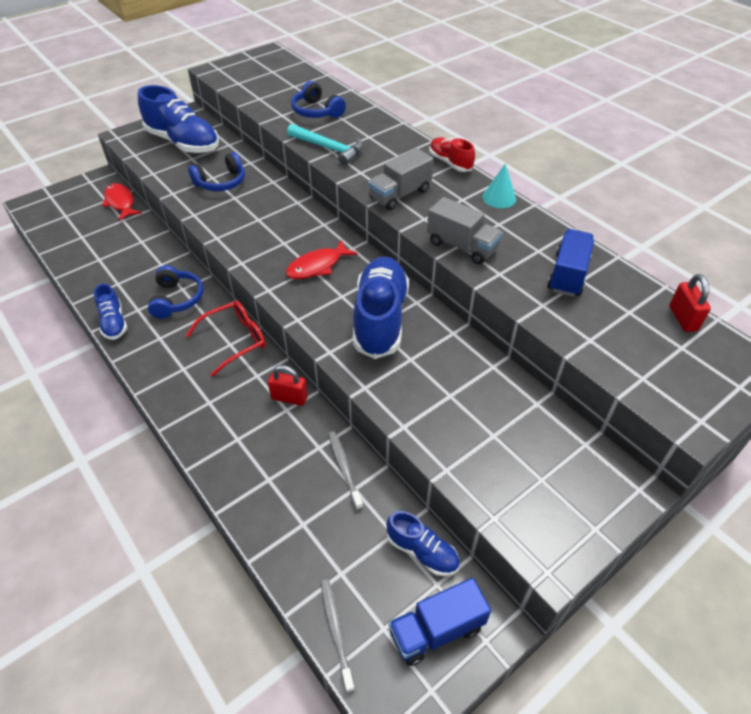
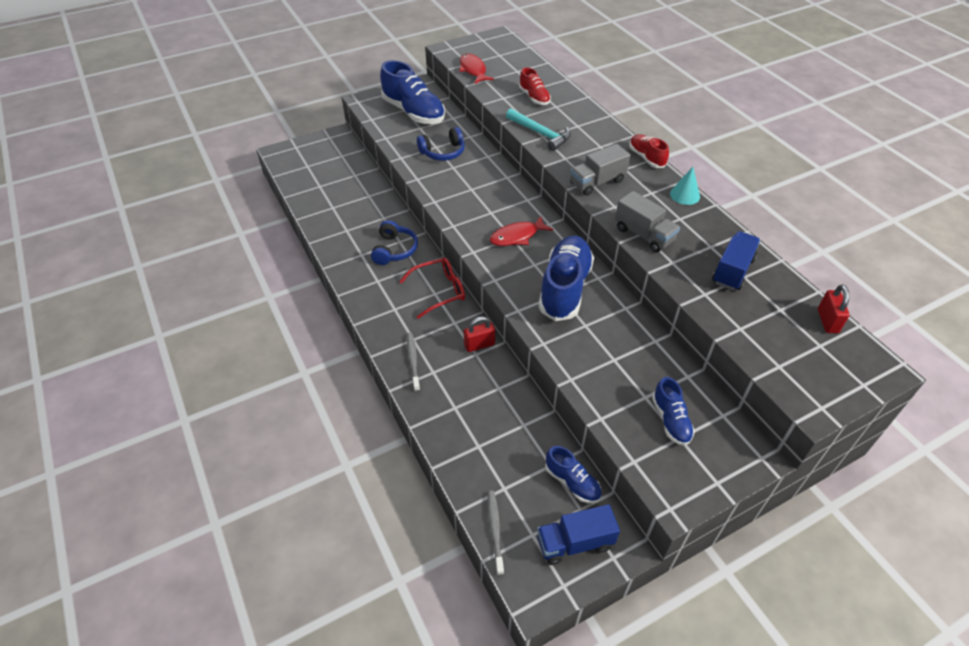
camera: 10 degrees right, 0 degrees up
blue shoe [94,284,127,340] -> blue shoe moved to [652,377,695,446]
red fish [102,183,142,221] -> red fish moved to [459,54,494,84]
red padlock [268,365,308,406] -> red padlock turned 45 degrees counterclockwise [464,316,495,352]
blue headphones [291,81,346,118] -> red shoe [519,67,551,105]
grey toothbrush [328,431,363,510] -> grey toothbrush moved to [407,333,420,391]

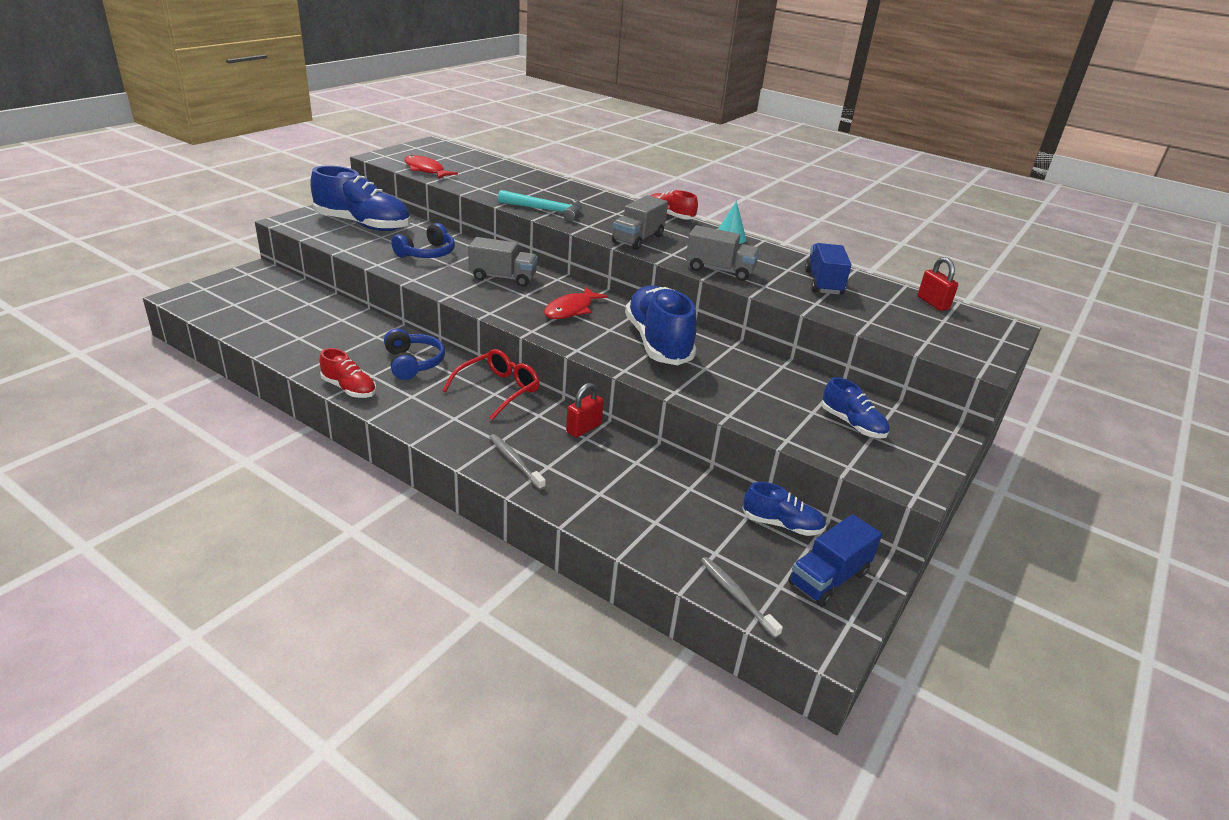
camera: 30 degrees left, 15 degrees down
red shoe [519,67,551,105] -> red shoe moved to [319,348,376,398]
none -> grey truck [468,237,538,287]

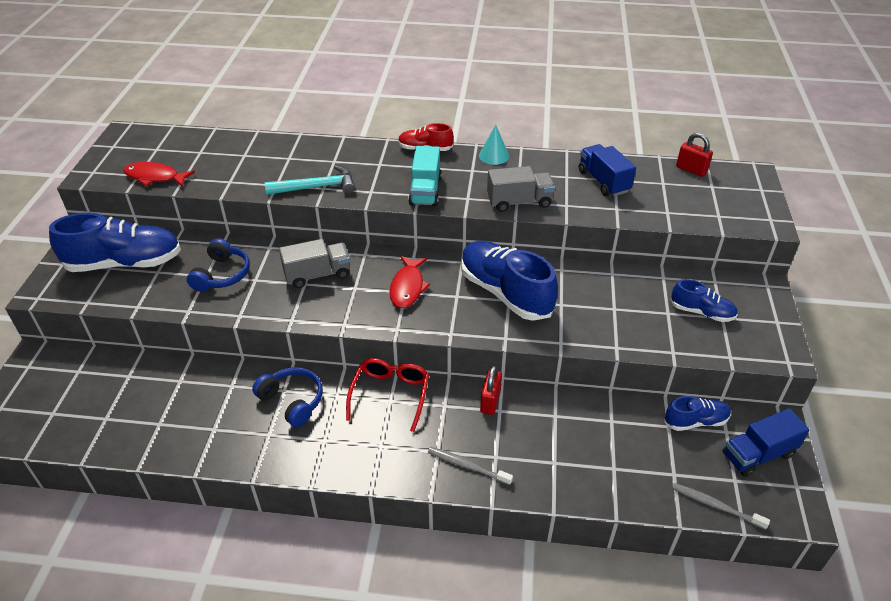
camera: 25 degrees left, 10 degrees up
red shoe [319,348,376,398] -> none
grey truck [612,195,668,250] -> turquoise truck [408,146,442,207]
blue truck [788,514,882,607] -> blue truck turned 45 degrees clockwise [723,408,809,477]

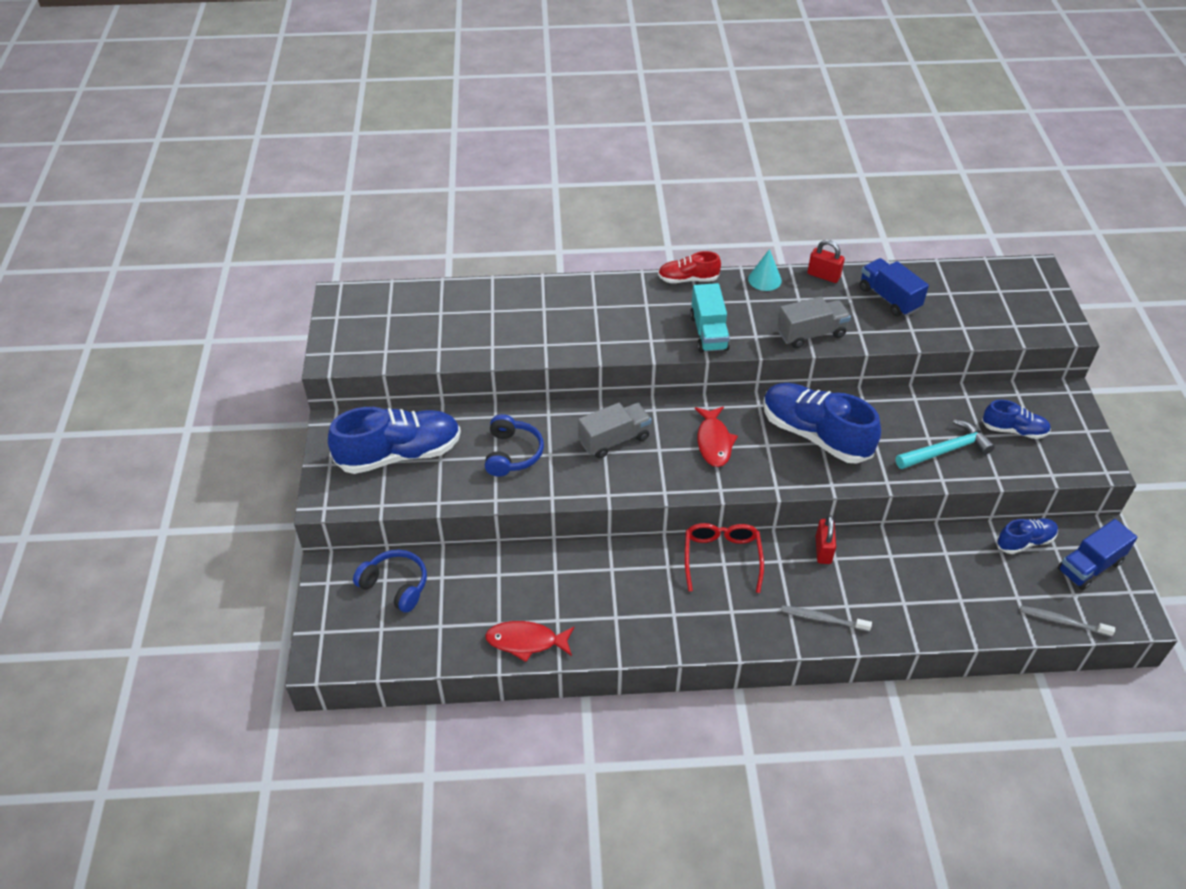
camera: 10 degrees left, 5 degrees up
red fish [123,162,195,187] -> red fish moved to [485,621,574,662]
blue headphones [252,367,323,427] -> blue headphones moved to [353,550,427,613]
turquoise hammer [265,165,355,195] -> turquoise hammer moved to [896,419,995,469]
red padlock [676,133,713,177] -> red padlock moved to [808,240,845,283]

